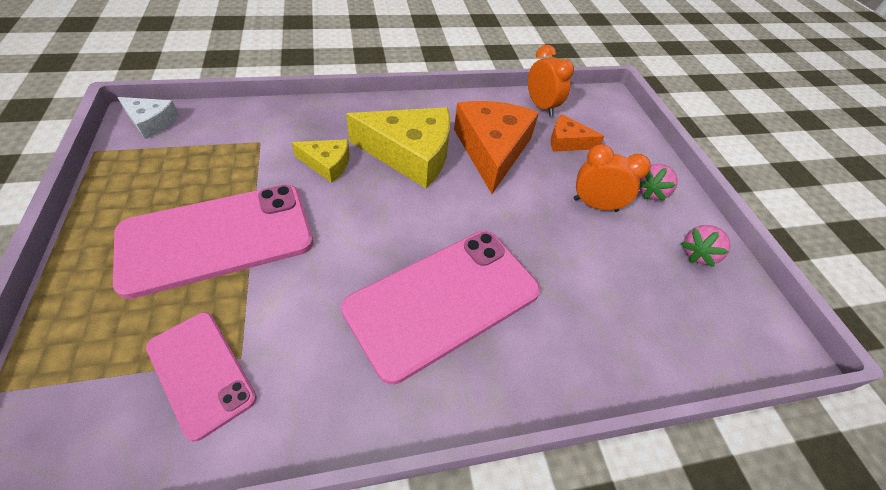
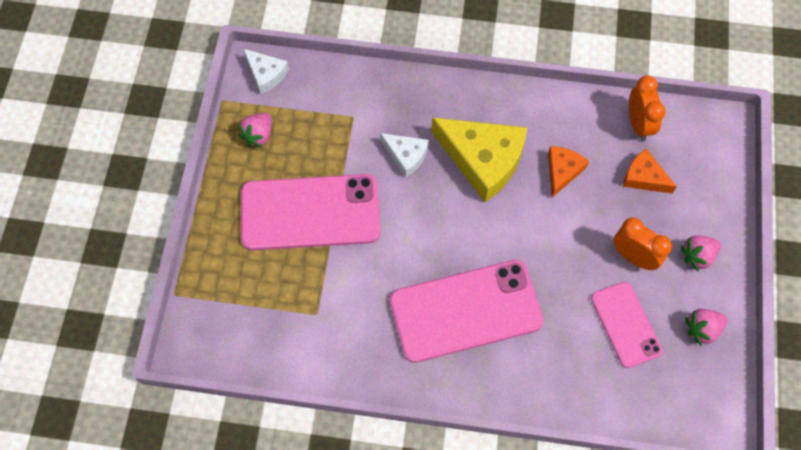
camera: 25 degrees right, 15 degrees up
pink phone [146,312,257,442] -> pink phone moved to [591,282,663,368]
yellow cheese [292,139,350,183] -> white cheese [380,133,429,177]
orange cheese [454,101,539,194] -> orange cheese [548,146,589,197], size x0.52
none -> pink strawberry [238,113,272,148]

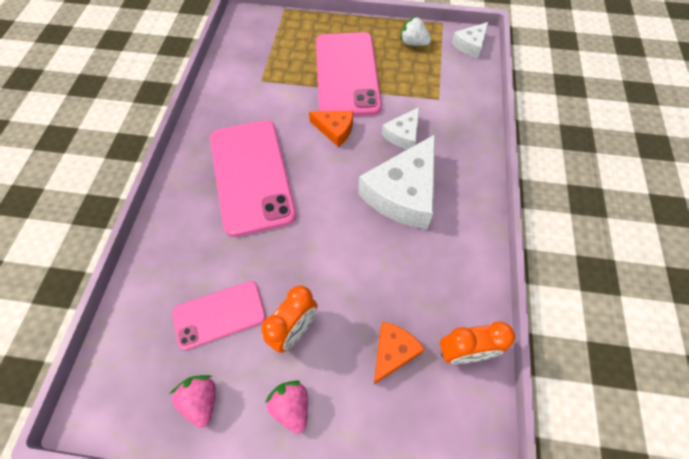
camera: 90 degrees right, 5 degrees down
pink strawberry [238,113,272,148] -> white strawberry [400,16,431,46]
yellow cheese [431,117,527,202] -> white cheese [358,135,435,229]
orange cheese [548,146,589,197] -> orange cheese moved to [309,111,353,147]

